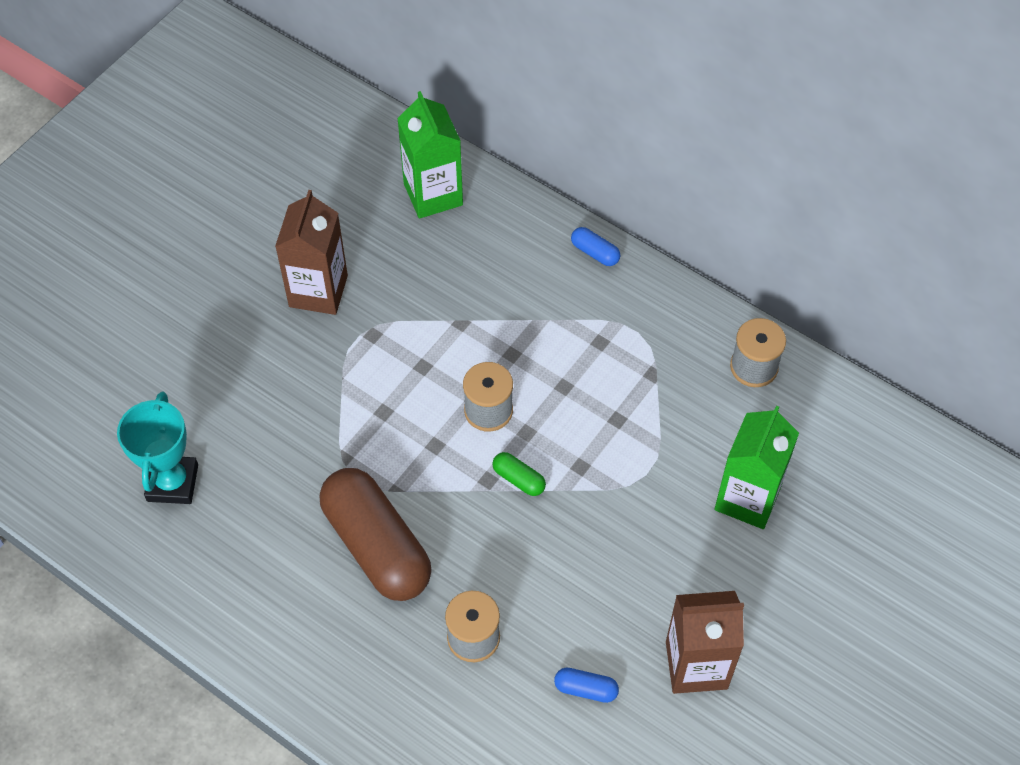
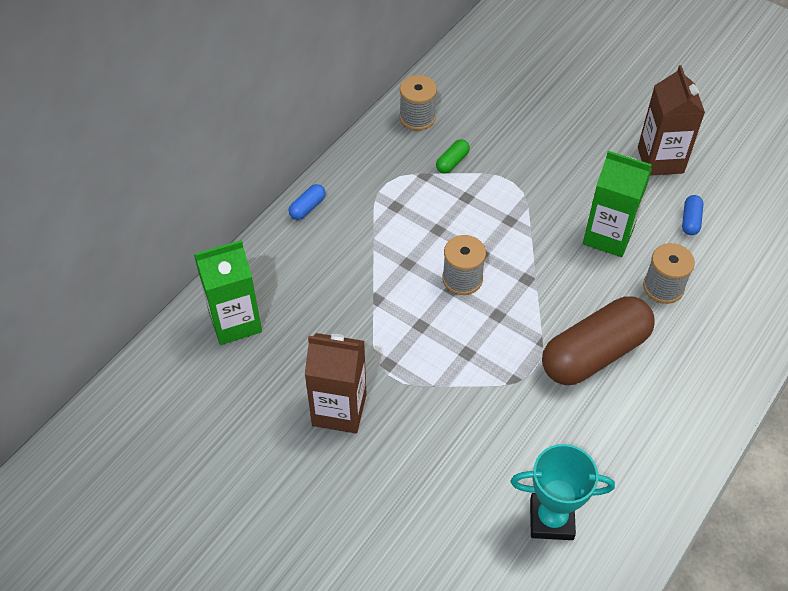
camera: 90 degrees left, 5 degrees down
green capsule [492,452,546,496] -> green capsule moved to [436,139,470,174]
green carton [715,406,799,529] -> green carton moved to [583,151,652,257]

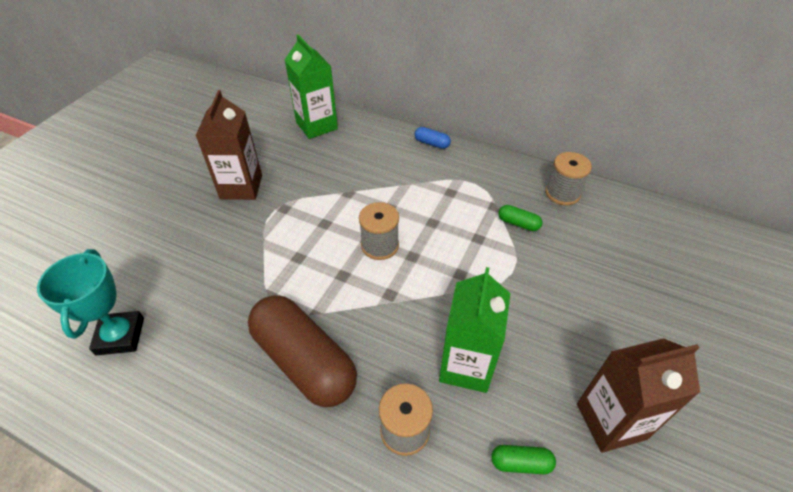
camera: 80 degrees right, 5 degrees down
blue capsule [682,195,704,235] -> green capsule [491,445,556,474]

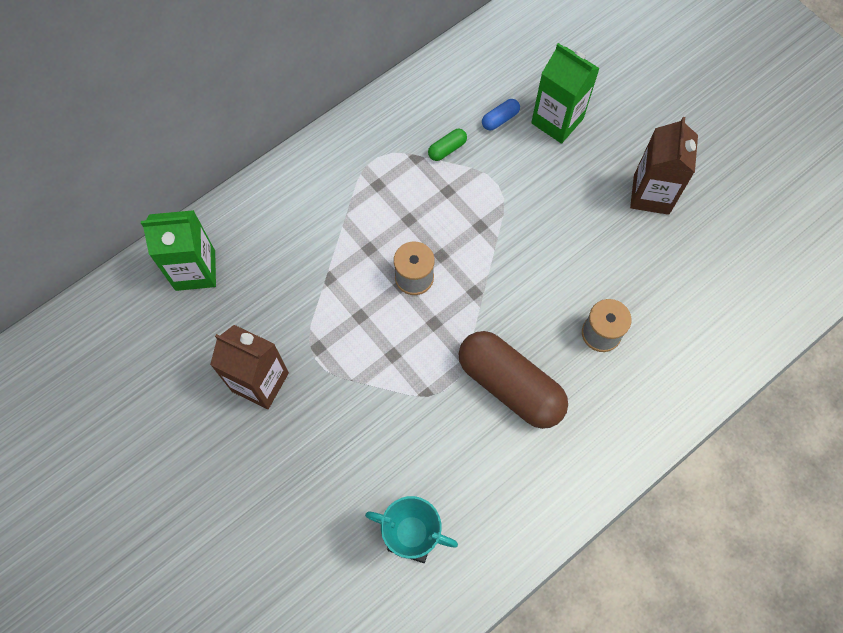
camera: 65 degrees left, 20 degrees up
brown capsule [248,295,357,407] -> brown capsule turned 60 degrees clockwise [459,331,568,429]
blue capsule [415,127,451,149] -> blue capsule moved to [482,99,520,130]
green carton [439,267,511,393] -> green carton moved to [531,43,600,144]
green capsule [491,445,556,474] -> none
grey spool [545,152,592,205] -> none

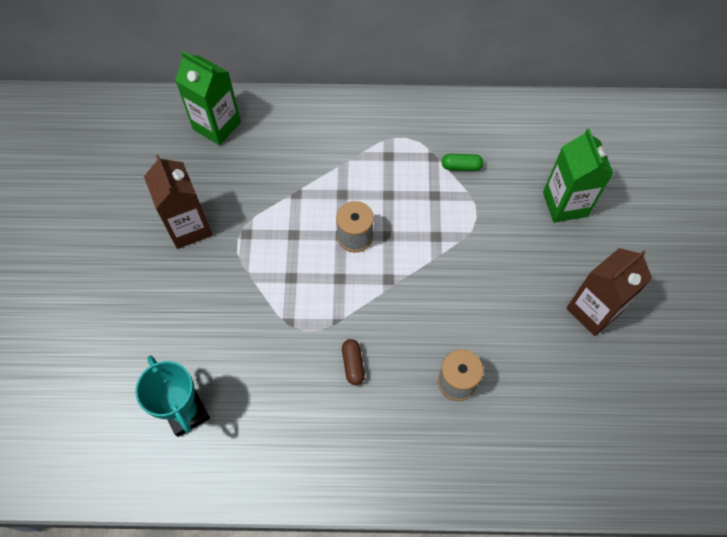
camera: 40 degrees right, 5 degrees down
brown capsule [459,331,568,429] -> brown capsule [342,339,365,385], size x0.40
blue capsule [482,99,520,130] -> none

